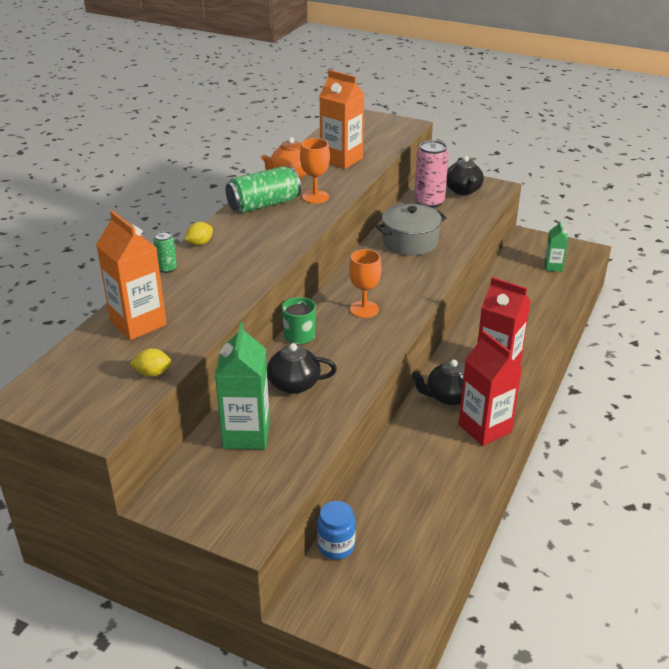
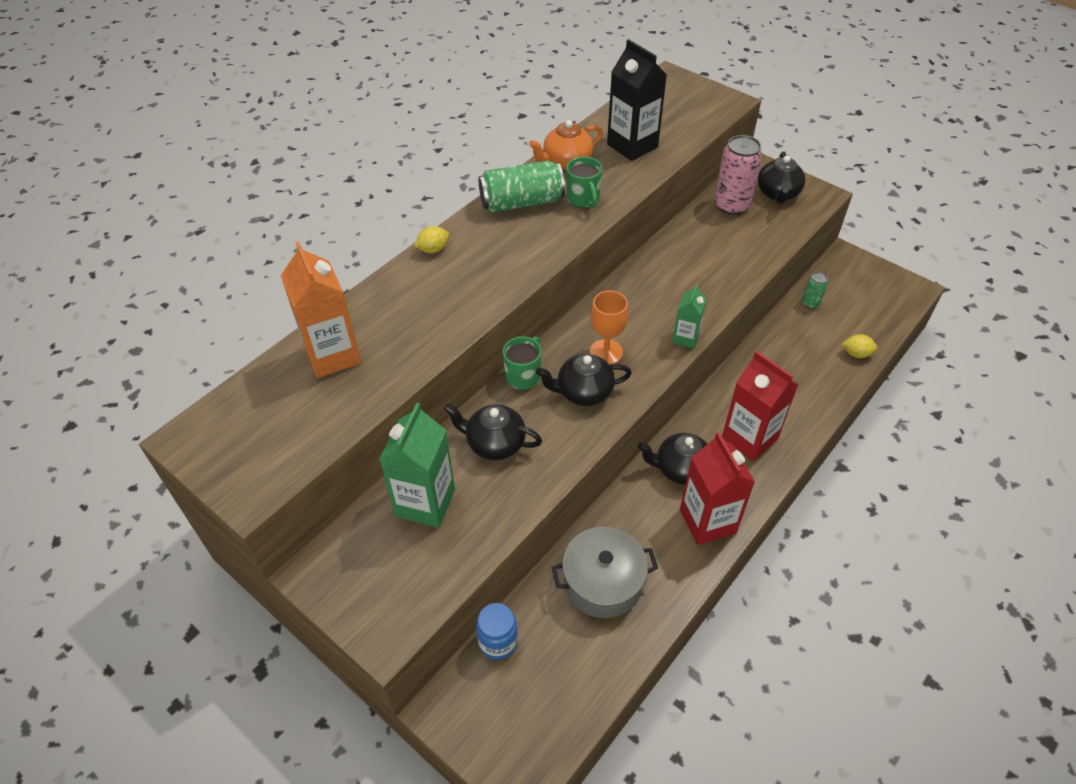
camera: 15 degrees right, 15 degrees up
yellow lemon [130,348,172,377] -> yellow lemon moved to [842,334,877,358]
green can [153,231,177,273] -> green can moved to [802,272,828,309]
orange goblet [300,138,330,204] -> green mug [566,157,602,208]
orange carton [319,70,364,169] -> black carton [607,39,667,161]
grey pot [376,203,447,256] -> grey pot moved to [552,527,658,618]
green carton [544,221,568,272] -> green carton moved to [672,284,706,349]
none -> black teapot [536,354,632,406]

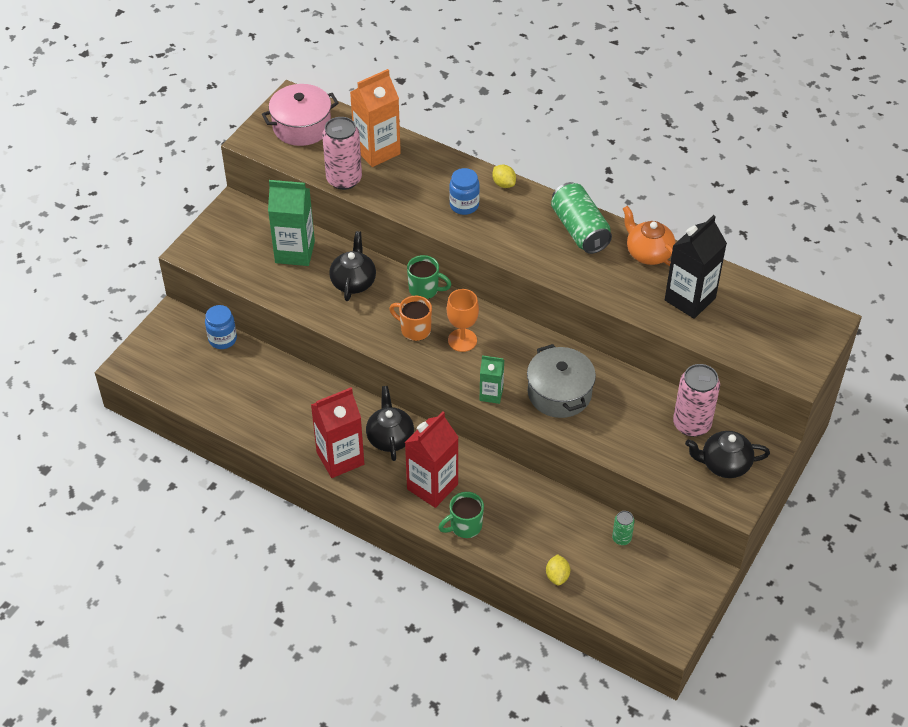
camera: 80 degrees right, 0 degrees up
black teapot [536,354,632,406] -> orange mug [389,296,432,341]
grey pot [552,527,658,618] -> grey pot moved to [527,344,596,418]
green mug [566,157,602,208] -> green mug moved to [438,492,484,538]
none -> pink pot [262,84,339,146]
none -> pink can [322,117,362,190]
none -> blue jar [449,168,480,215]

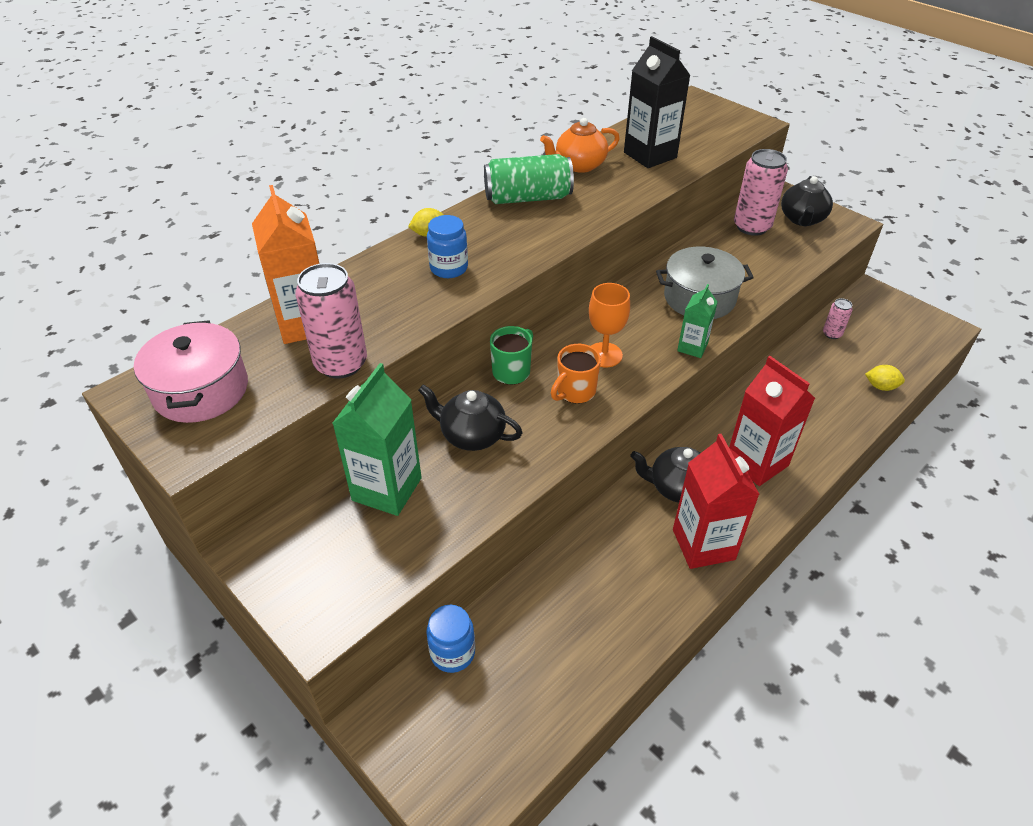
camera: 75 degrees left, 5 degrees down
green mug [438,492,484,538] -> none
green can [612,511,635,545] -> pink can [823,298,853,339]

